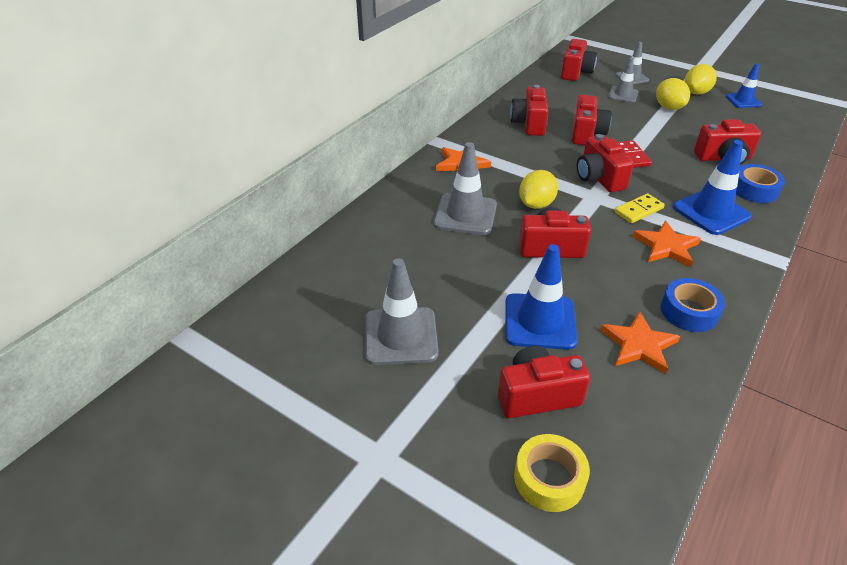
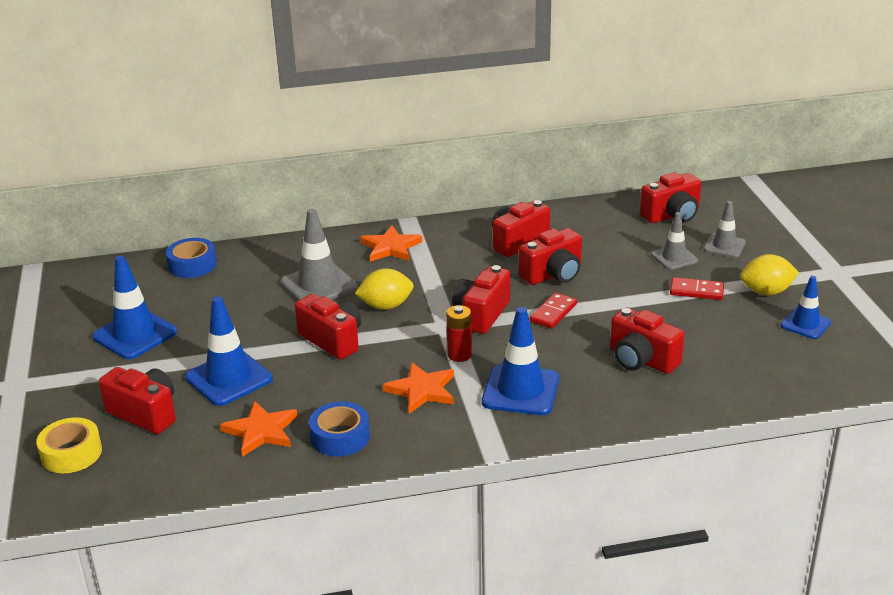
camera: 45 degrees right, 10 degrees down
grey traffic cone [365,258,438,365] -> blue traffic cone [92,256,177,359]
yellow domino [615,193,665,223] -> red battery [446,305,472,362]
yellow lemon [656,78,690,110] -> red domino [670,277,724,300]
blue tape [736,164,785,203] -> blue tape moved to [166,238,217,278]

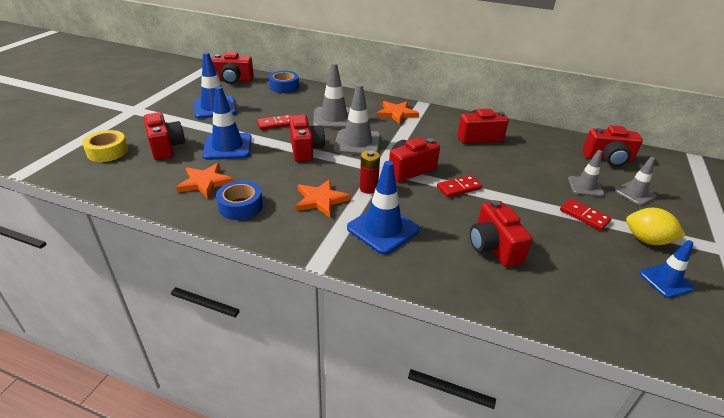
camera: 30 degrees right, 5 degrees up
yellow lemon [355,268,414,310] -> grey traffic cone [334,84,381,155]
red camera [519,228,582,285] -> red camera moved to [212,52,254,84]
none -> red domino [257,115,291,130]

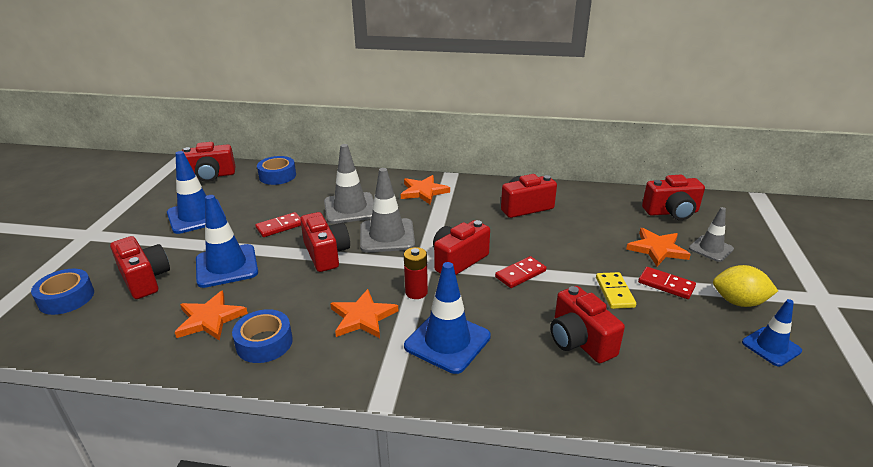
camera: 10 degrees left, 5 degrees down
yellow tape [82,130,128,162] -> blue tape [31,269,94,315]
grey traffic cone [568,150,604,197] -> orange star [626,228,691,266]
none -> yellow domino [596,272,636,309]

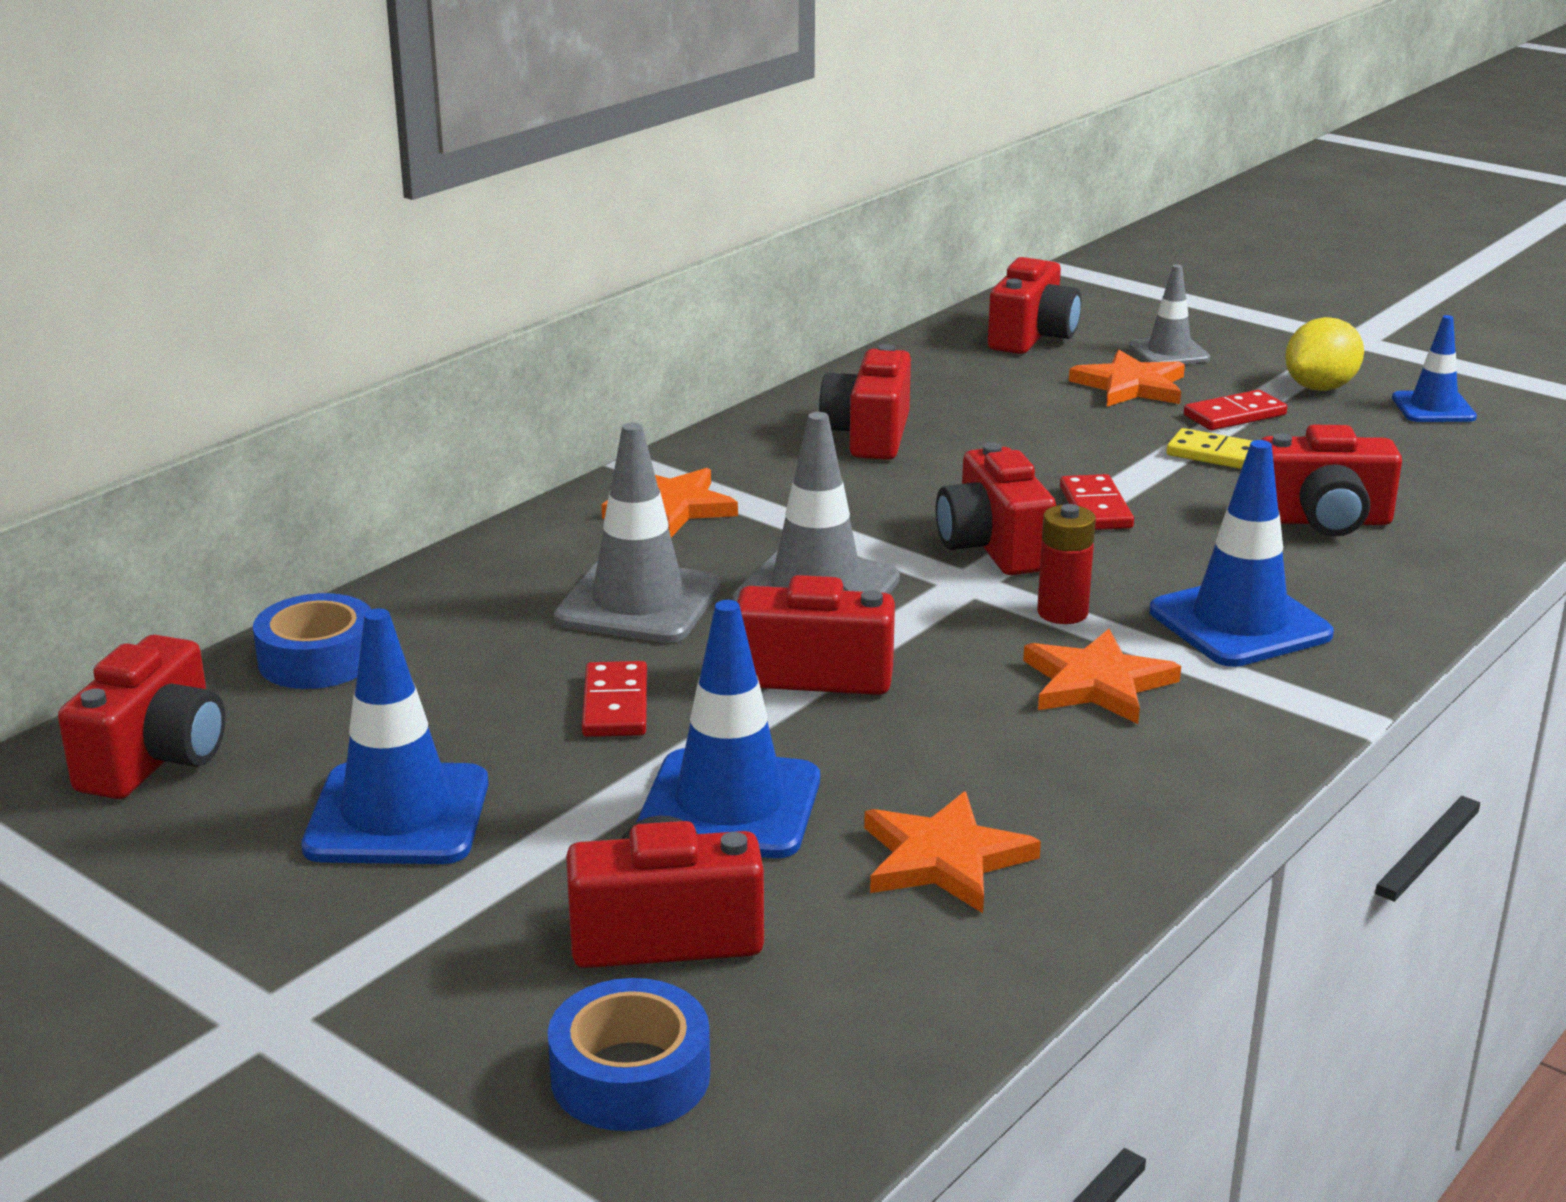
camera: 60 degrees left, 5 degrees down
blue tape [232,309,293,363] -> none

